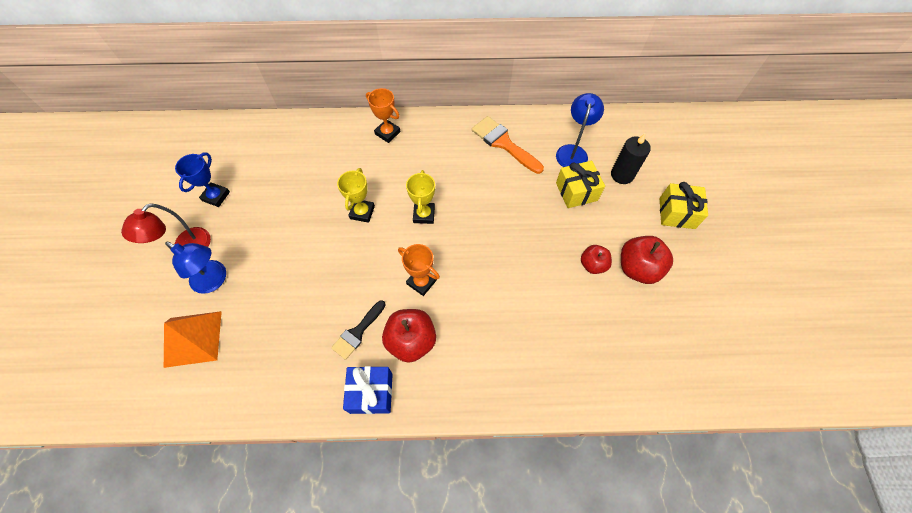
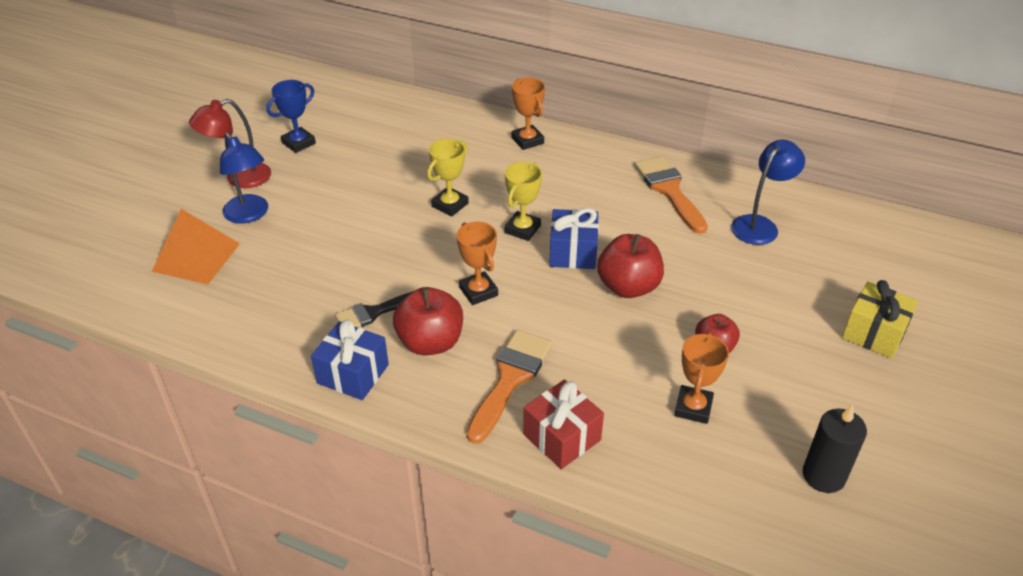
camera: 25 degrees right, 20 degrees down
yellow gift [556,161,605,208] -> none
black candle [611,133,651,184] -> black candle moved to [803,404,867,493]
red apple [621,236,673,284] -> red apple moved to [597,234,664,298]
none -> orange brush [466,329,553,444]
none -> red gift [523,379,604,469]
none -> blue gift [549,208,599,269]
none -> orange trophy [674,332,729,424]

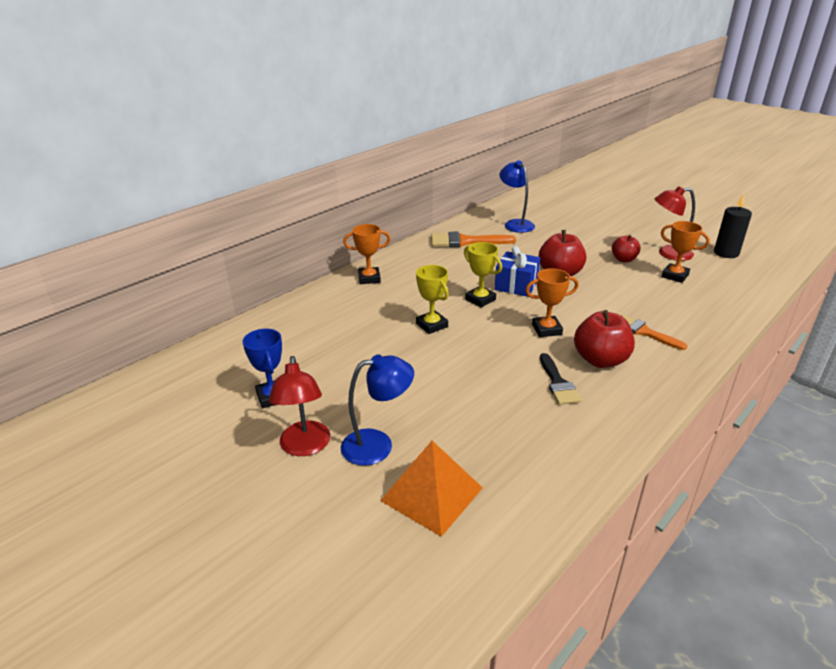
camera: 70 degrees left, 10 degrees down
blue gift [311,319,389,400] -> none
orange brush [466,329,553,444] -> orange brush [622,315,687,350], size x0.66
red gift [523,379,604,469] -> none
yellow gift [842,280,918,358] -> none
none -> red lamp [654,186,695,261]

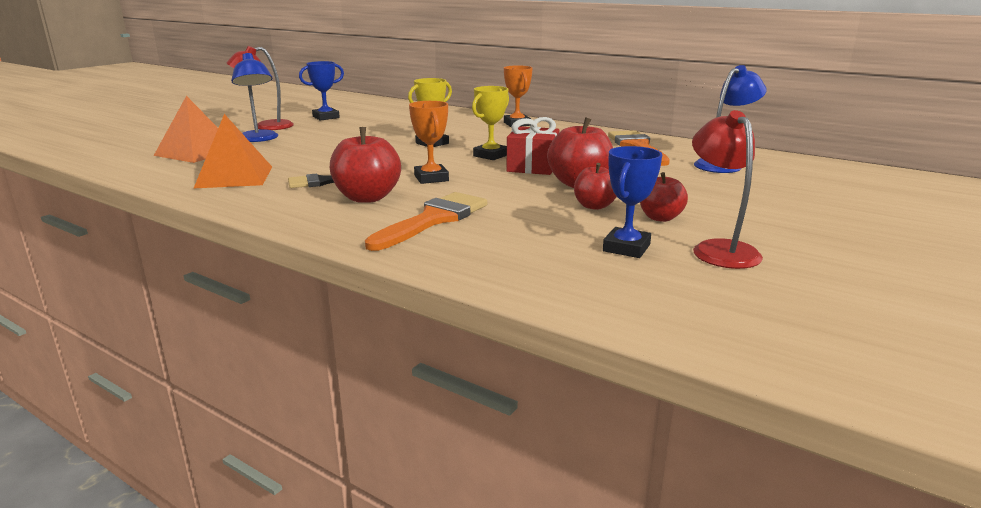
camera: 80 degrees right, 10 degrees down
blue gift [495,246,540,297] -> red gift [507,117,559,175]
orange brush [622,315,687,350] -> orange brush [365,192,487,251], size x1.52
orange trophy [661,221,710,283] -> blue trophy [603,146,662,258]
black candle [714,194,752,258] -> none
none -> orange pyramid [193,114,272,189]
none -> red apple [574,163,617,210]

